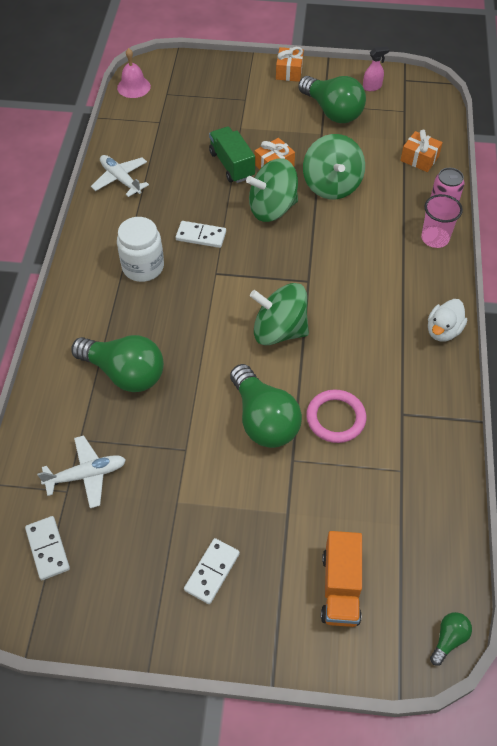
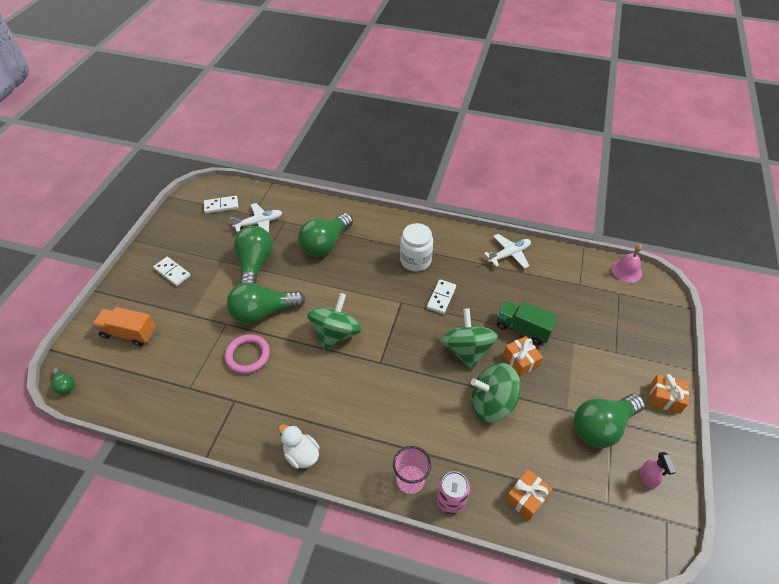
camera: 100 degrees right, 5 degrees down
white plane [37,435,126,508] -> white plane turned 105 degrees counterclockwise [230,203,282,233]
green truck [209,127,255,183] -> green truck turned 135 degrees counterclockwise [497,300,558,345]
none -> green light bulb [234,226,273,284]

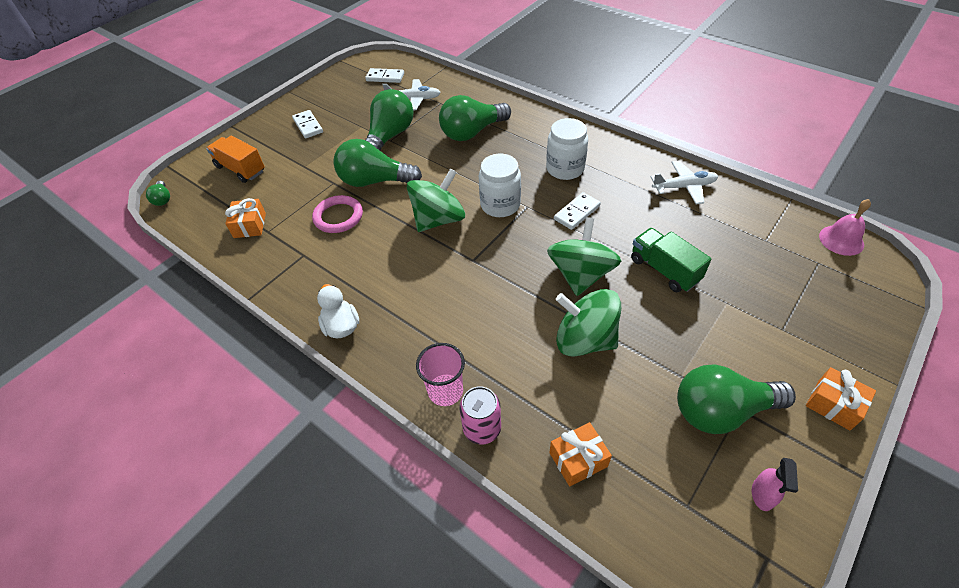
camera: 25 degrees right, 0 degrees up
orange gift [503,336,543,377] -> orange gift moved to [225,198,266,238]
none -> white jar [479,154,521,217]

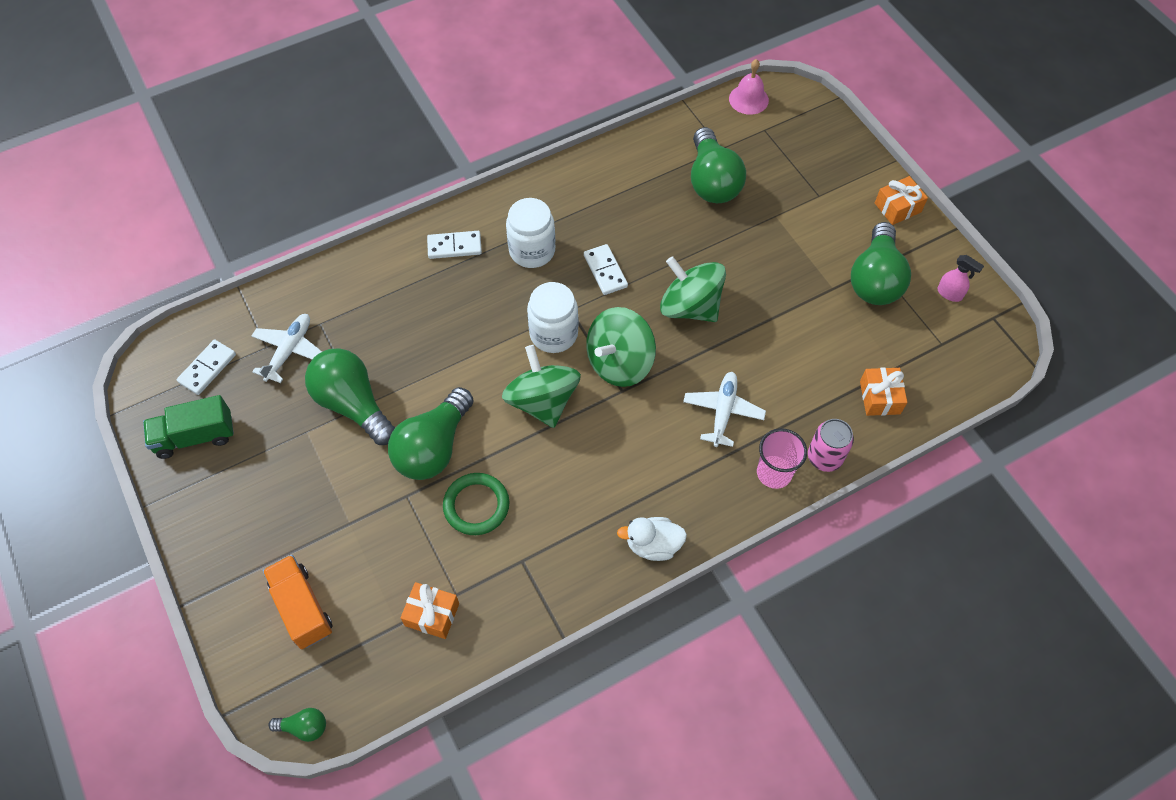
camera: 70 degrees left, 10 degrees up
orange truck [206,136,265,183] -> orange truck turned 90 degrees clockwise [263,555,332,649]
white domino [292,110,323,138] -> white domino moved to [427,231,482,259]
pink ring [312,195,363,233] -> green ring [443,473,509,535]
green light bulb [439,95,511,141] -> green light bulb moved to [691,127,746,203]
green spinning top [556,289,621,357] -> green spinning top moved to [586,307,656,387]
green truck [631,228,711,292] -> green truck moved to [143,395,234,459]
white plane [651,161,718,204] -> white plane moved to [683,372,766,447]

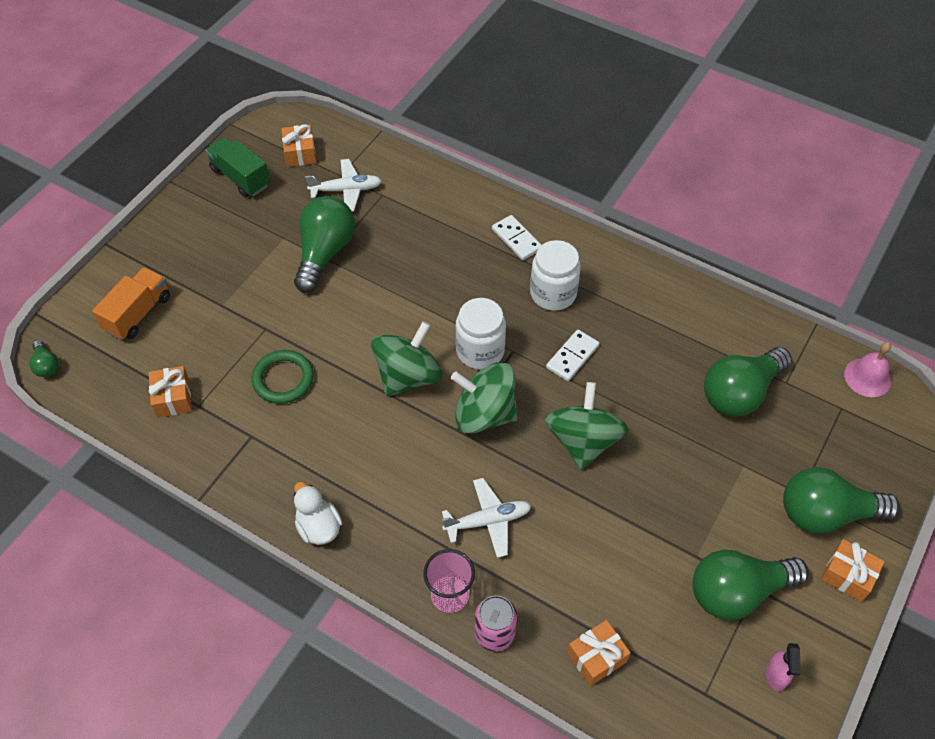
camera: 60 degrees right, 5 degrees down
white domino [177,339,236,395] -> orange gift [281,124,316,167]
green light bulb [388,387,474,480] -> green light bulb moved to [783,467,900,534]

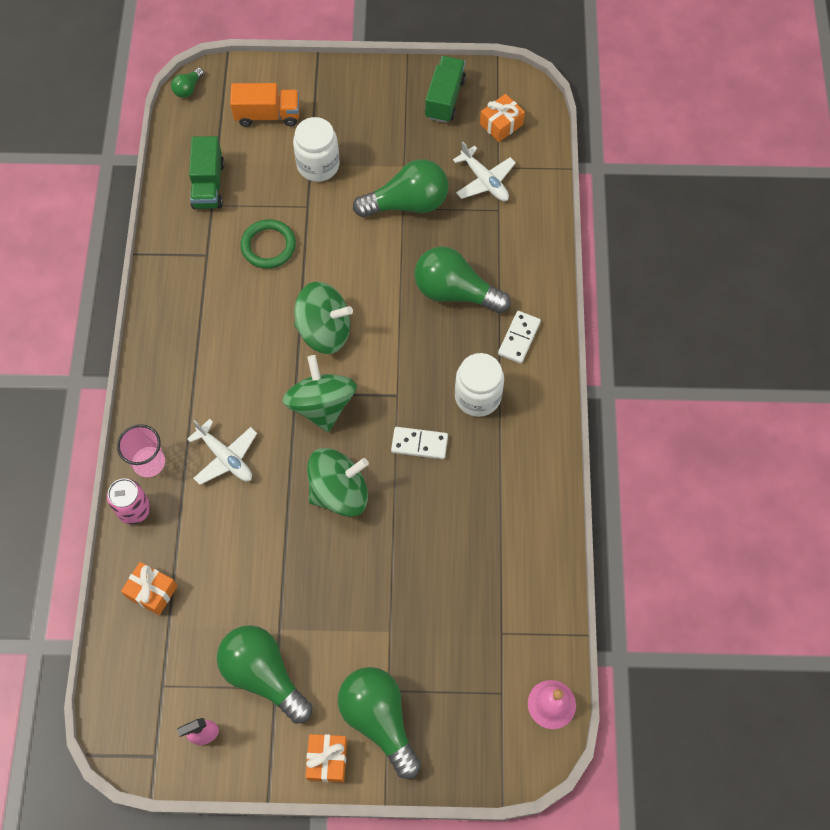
camera: 60 degrees right, 10 degrees up
orange gift [149,366,192,418] -> green truck [189,136,225,209]
white duck [294,482,342,545] -> none
white jar [455,298,506,369] -> white jar moved to [293,117,339,182]
green light bulb [704,347,792,417] -> green light bulb moved to [415,246,511,313]

